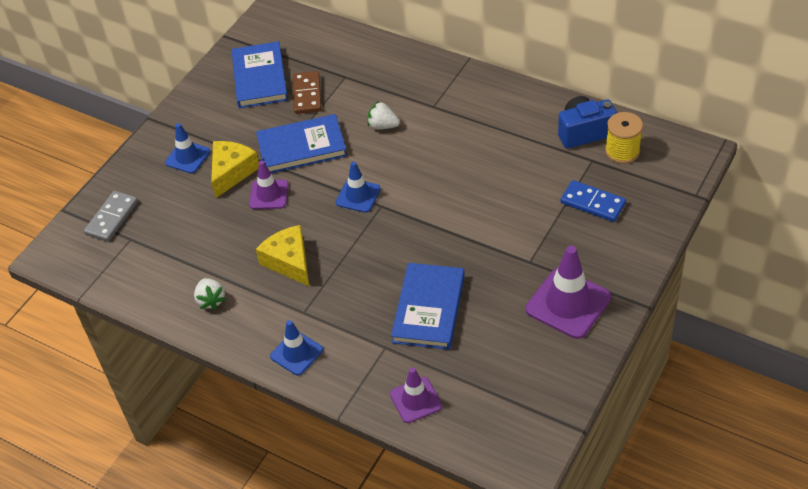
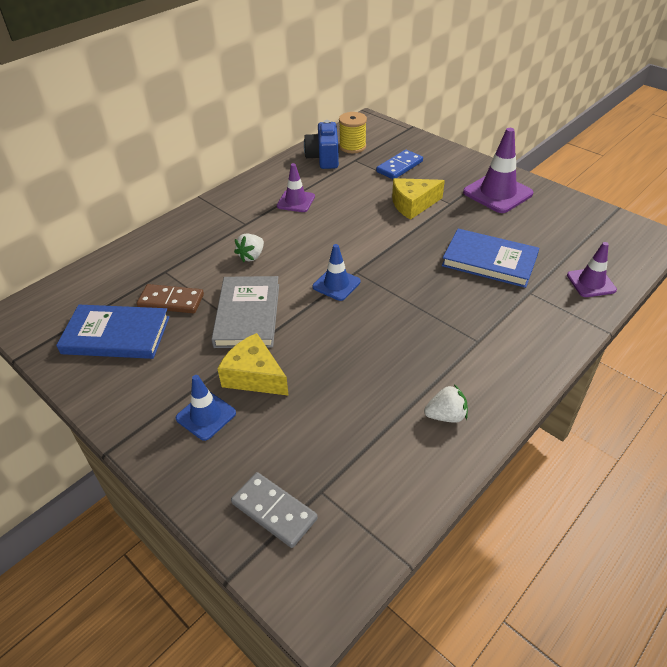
camera: 80 degrees left, 5 degrees down
purple traffic cone [249,161,288,209] -> purple traffic cone moved to [277,163,315,212]
blue book [256,114,347,173] -> grey book [211,276,279,348]
yellow cheese [256,225,309,286] -> yellow cheese moved to [392,178,445,220]
blue traffic cone [270,320,323,375] -> none

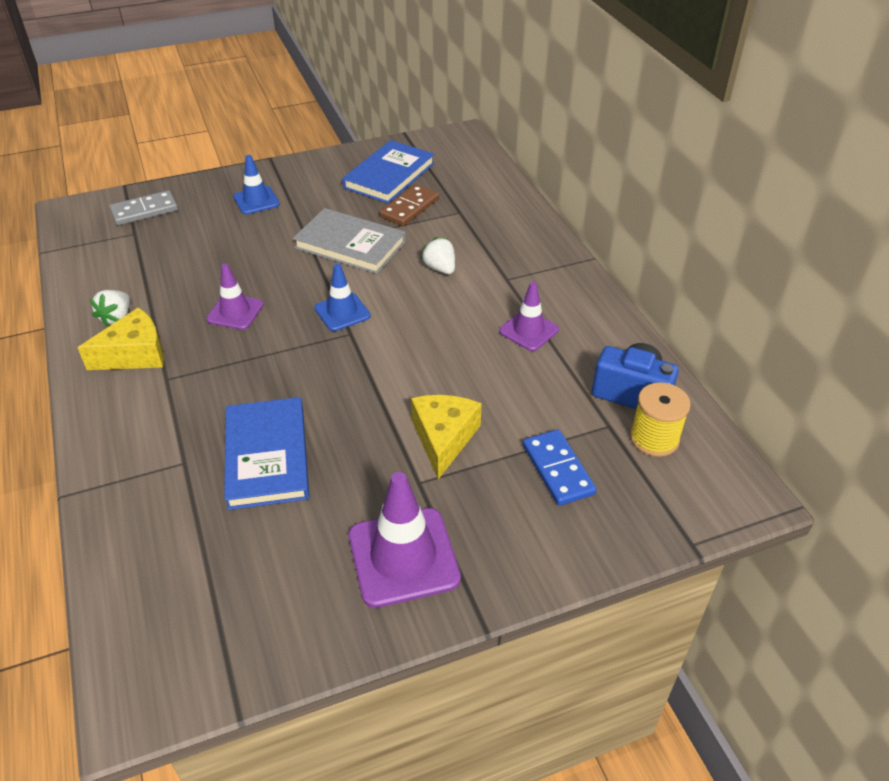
camera: 115 degrees right, 0 degrees up
yellow cheese [218,333,289,396] -> yellow cheese moved to [78,307,164,370]
blue book [442,229,539,288] -> blue book turned 60 degrees counterclockwise [224,397,309,510]
purple traffic cone [567,242,617,297] -> purple traffic cone moved to [206,264,264,330]

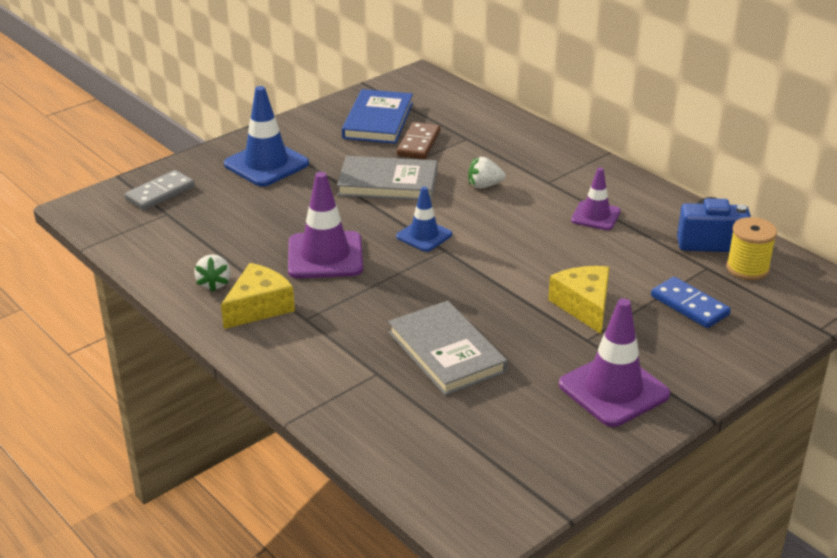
camera: 20 degrees left, 10 degrees down
purple traffic cone [206,264,264,330] -> purple traffic cone [288,172,363,278], size x1.65
blue book [224,397,309,510] -> grey book [388,301,508,395]
blue traffic cone [233,155,280,215] -> blue traffic cone [224,86,309,187], size x1.65
white strawberry [421,237,455,274] -> white strawberry turned 45 degrees counterclockwise [469,157,505,188]

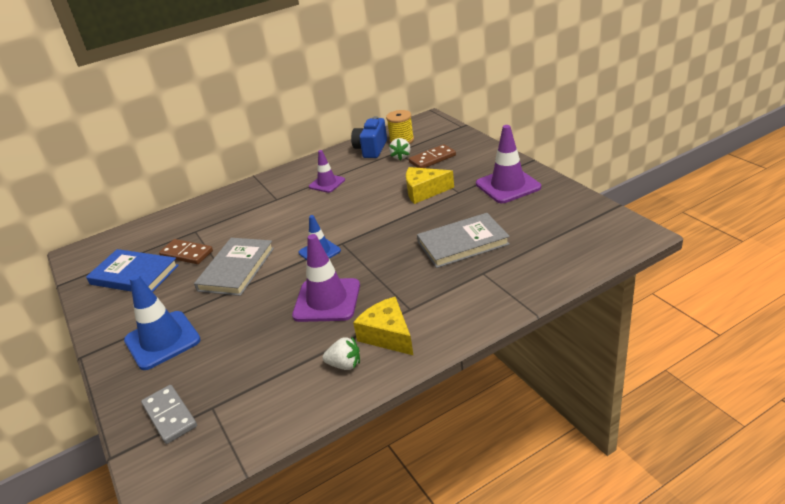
camera: 75 degrees left, 0 degrees up
white strawberry [469,157,505,188] -> white strawberry moved to [389,138,410,161]
blue domino [651,277,731,328] -> brown domino [409,144,456,168]

